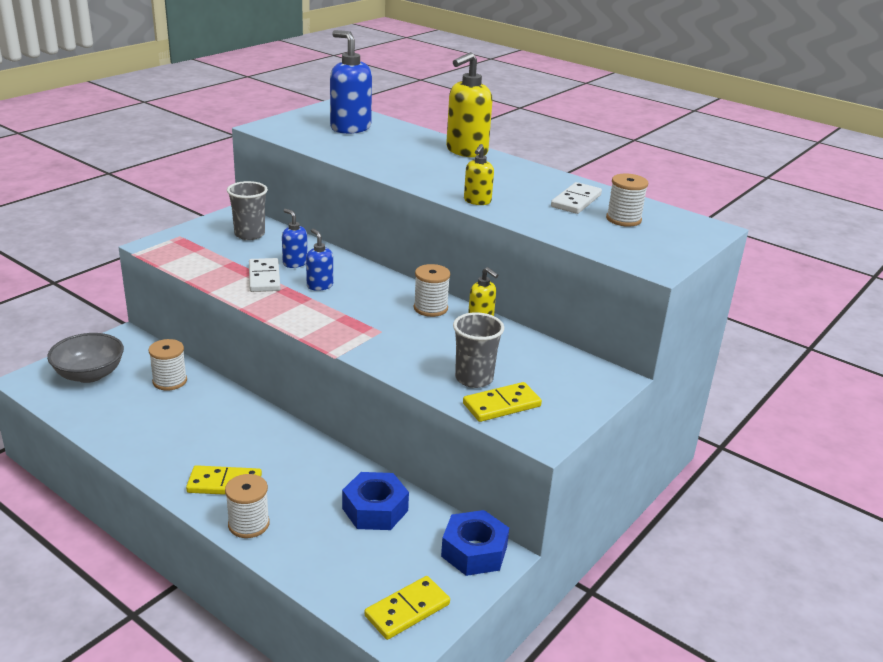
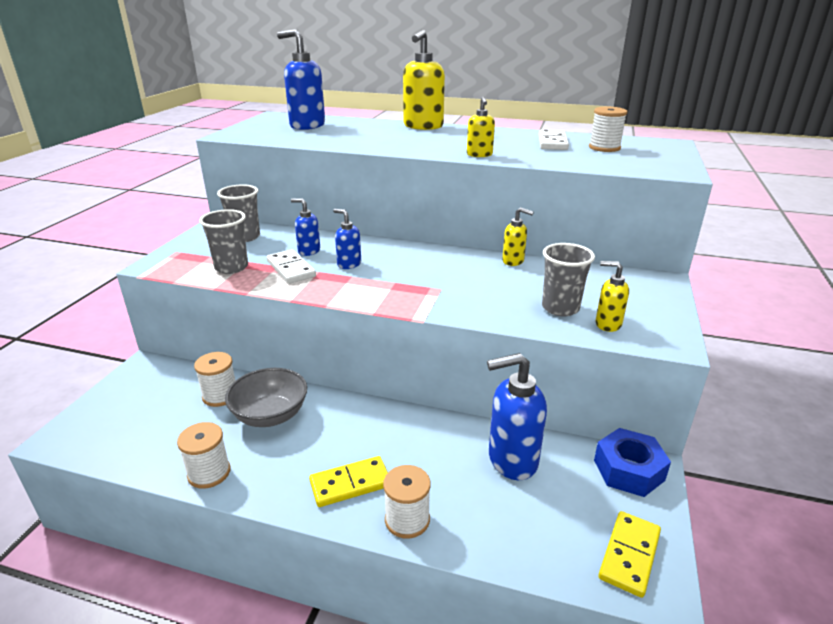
camera: 20 degrees left, 0 degrees up
grey bowl [47,333,124,383] -> grey bowl moved to [225,368,307,427]
blue nut [342,472,409,530] -> blue soap dispenser [487,353,547,480]
white spool [414,264,450,317] -> white spool moved to [177,422,230,489]
yellow domino [463,382,542,422] -> yellow soap dispenser [596,261,629,332]
none -> grey cup [199,209,248,274]

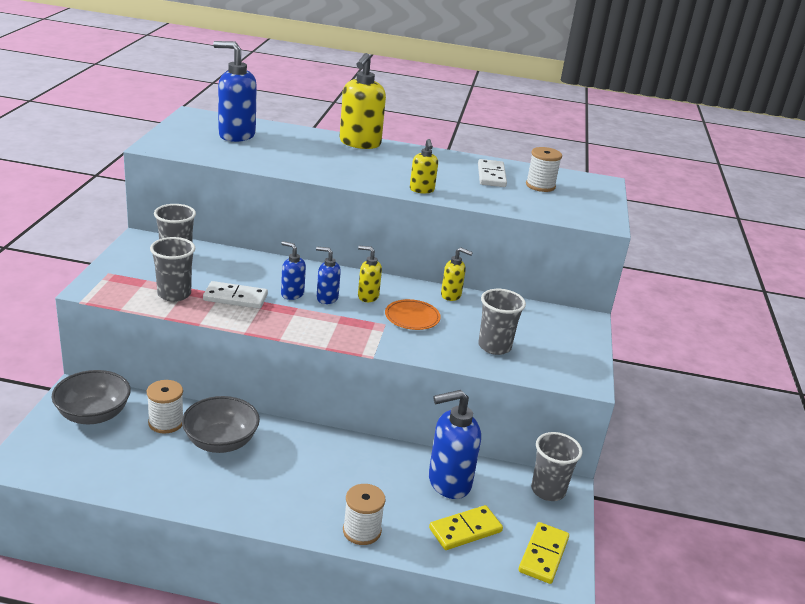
camera: 10 degrees left, 0 degrees up
white spool [177,422,230,489] -> none
white domino [267,249,316,284] -> white domino turned 45 degrees counterclockwise [203,281,268,309]
blue soap dispenser [291,198,320,256] -> blue soap dispenser moved to [316,246,341,304]
yellow domino [309,456,388,507] -> yellow domino moved to [429,505,503,550]
blue nut [594,428,671,497] -> grey cup [531,432,583,501]
yellow soap dispenser [596,261,629,332] -> yellow soap dispenser moved to [358,246,382,302]
none -> grey bowl [52,370,131,424]
none -> orange plate [385,299,441,330]

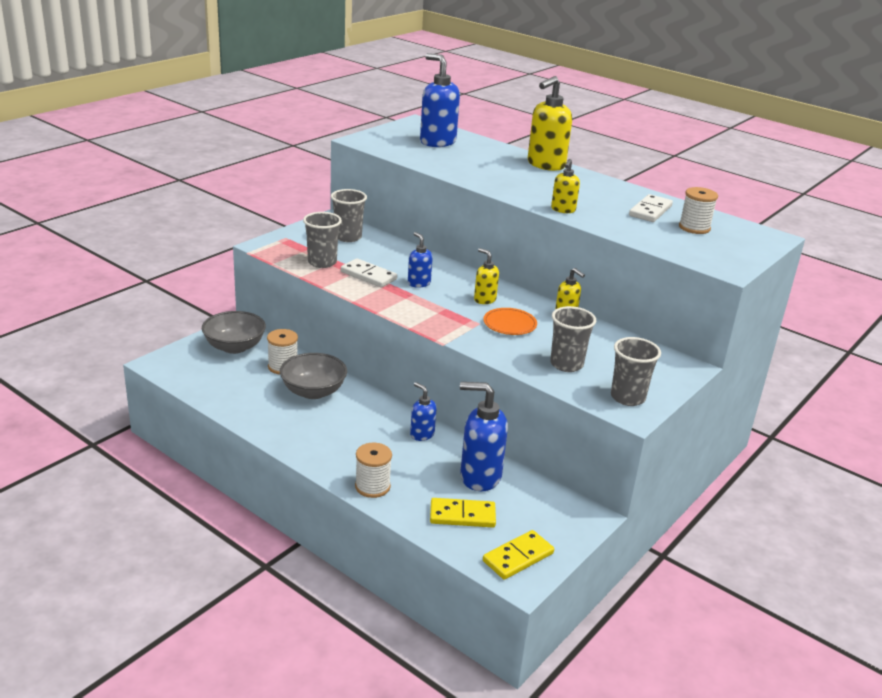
camera: 30 degrees right, 0 degrees up
blue soap dispenser [316,246,341,304] -> blue soap dispenser moved to [410,382,437,441]
grey cup [531,432,583,501] -> grey cup moved to [611,337,661,406]

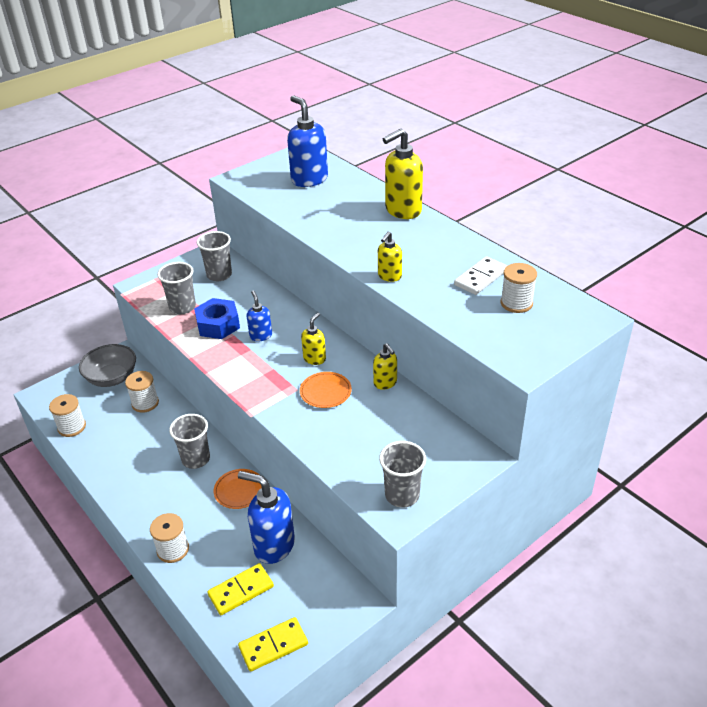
camera: 15 degrees right, 10 degrees up
grey bowl [280,353,347,399] -> none
white domino [341,258,397,288] -> blue nut [194,298,240,339]
blue soap dispenser [410,382,437,441] -> orange plate [214,469,262,509]
yellow domino [430,498,496,528] -> yellow domino turned 45 degrees counterclockwise [208,563,274,615]
yellow soap dispenser [474,248,499,304] -> yellow soap dispenser turned 60 degrees clockwise [301,313,326,365]
grey cup [550,306,596,372] -> grey cup moved to [169,414,210,469]
none -> white spool [49,394,86,437]

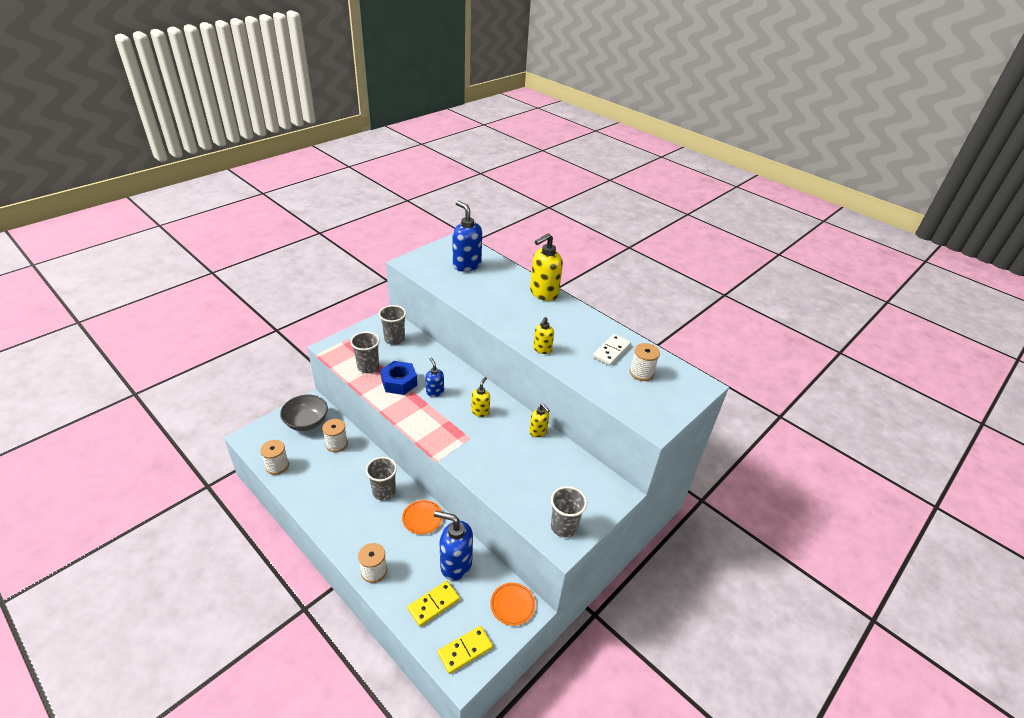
camera: 10 degrees left, 0 degrees up
orange plate [300,372,352,408] -> orange plate moved to [490,583,536,626]

